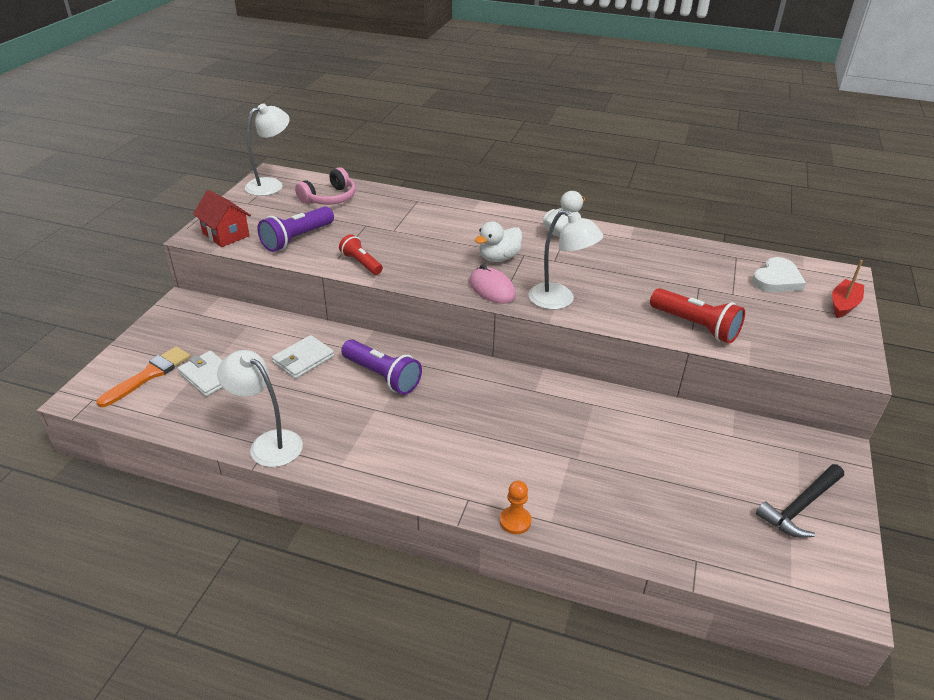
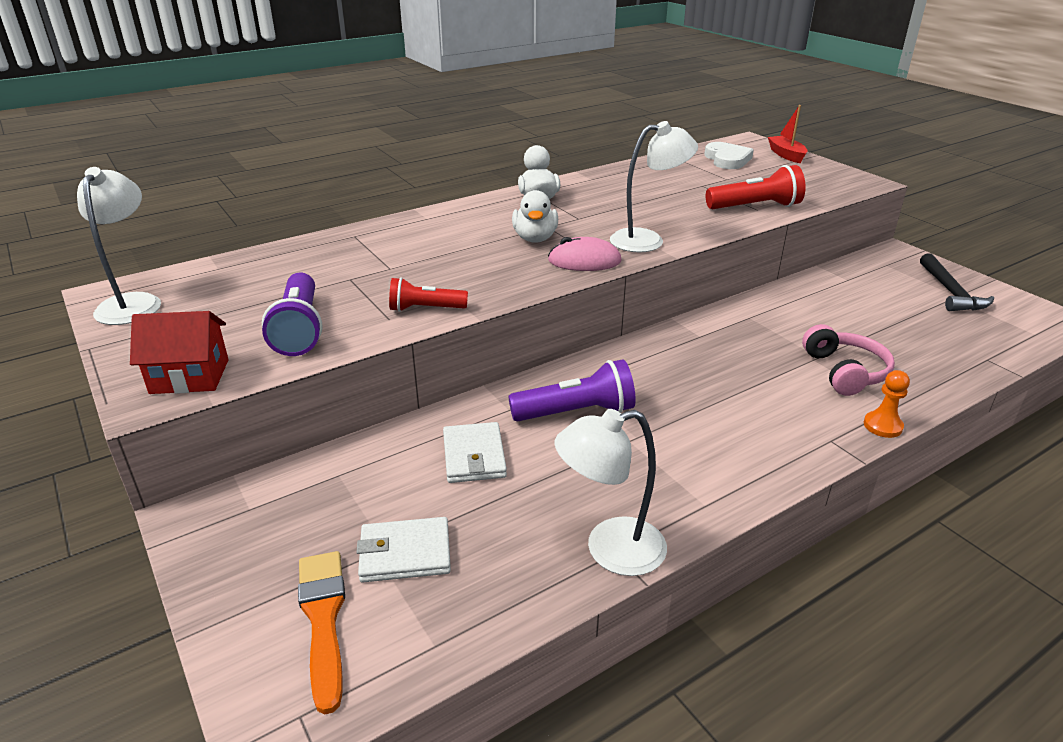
camera: 50 degrees left, 5 degrees down
pink headphones [295,167,356,205] -> pink headphones moved to [802,324,895,396]

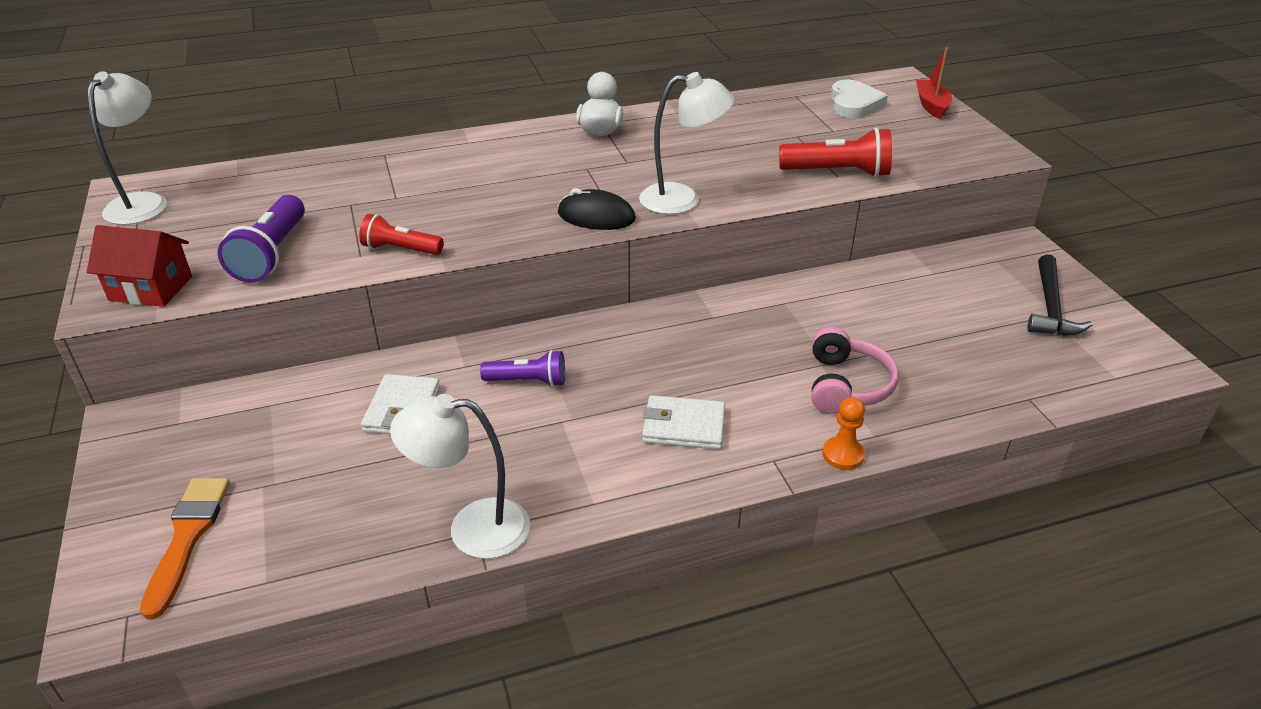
camera: 15 degrees right, 5 degrees up
white wallet [356,517,451,582] -> white wallet moved to [642,395,725,450]
purple flashlight [508,359,636,422] -> purple flashlight [480,350,565,387], size x0.65
white duck [512,190,558,243] -> none
pink mouse [548,237,622,271] -> black mouse [558,188,636,230]

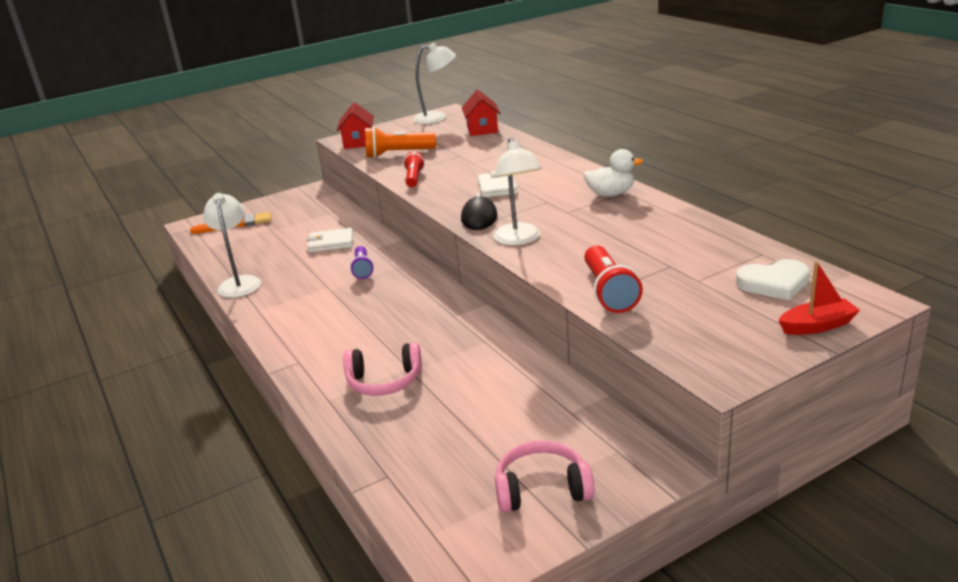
camera: 80 degrees right, 10 degrees down
purple flashlight [218,195,305,283] -> orange flashlight [365,126,436,158]
white wallet [642,395,725,450] -> white wallet moved to [477,171,517,198]
orange pawn [822,397,865,470] -> none
black hammer [1028,254,1093,336] -> pink headphones [495,441,595,512]
none -> red house [462,90,501,136]

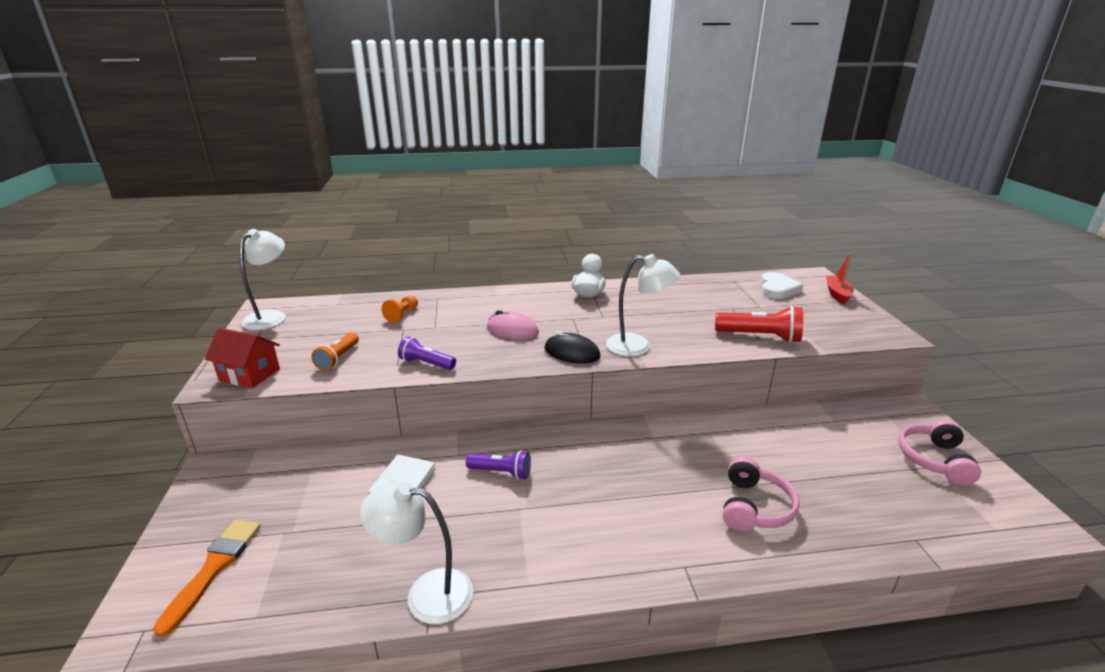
camera: 70 degrees left, 0 degrees up
orange flashlight [365,126,436,158] -> orange flashlight [311,332,359,371], size x0.65
red flashlight [403,151,425,187] -> purple flashlight [398,336,456,370]
red house [462,90,501,136] -> none
white wallet [477,171,517,198] -> pink mouse [487,310,539,339]
none -> orange pawn [381,296,418,323]

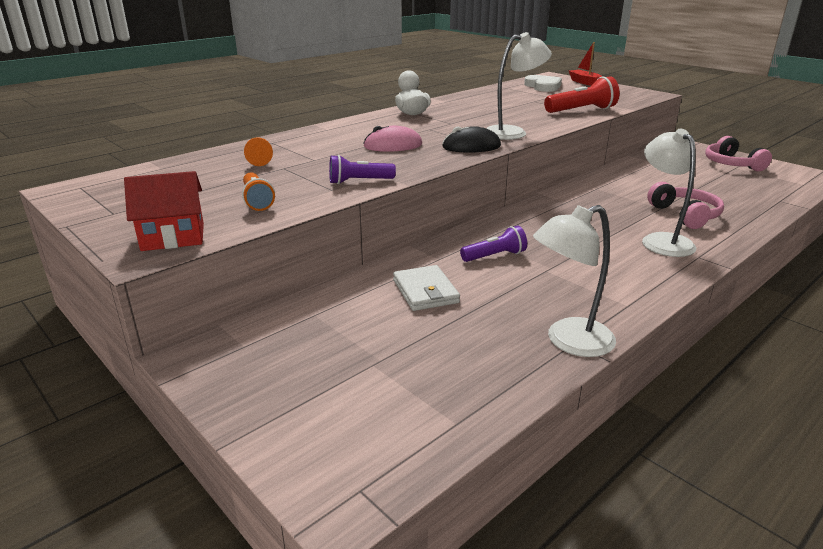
camera: 35 degrees left, 0 degrees up
orange brush [153,520,261,637] -> none
white lamp [239,229,286,330] -> white lamp moved to [642,128,696,257]

